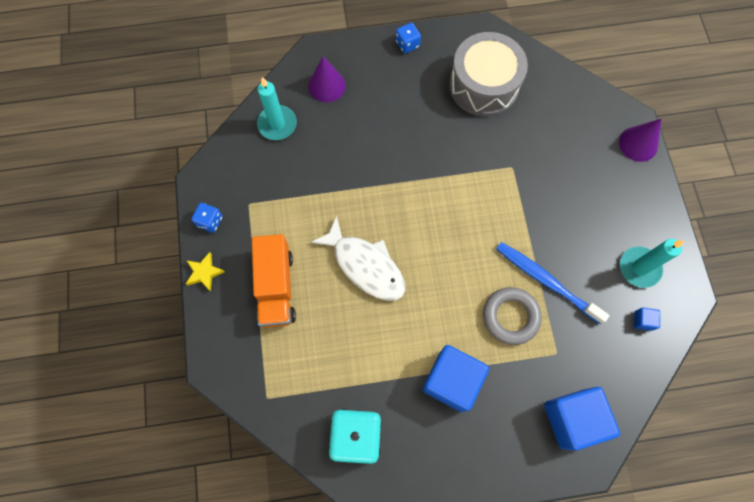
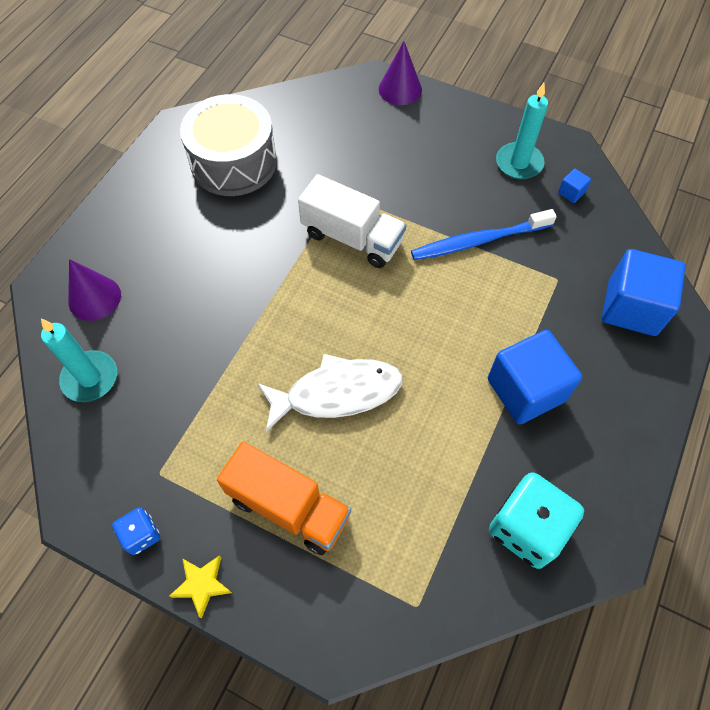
camera: 55 degrees left, 10 degrees down
blue dice [396,23,421,53] -> none
grey ring [483,287,542,345] -> none
none -> white truck [298,174,406,268]

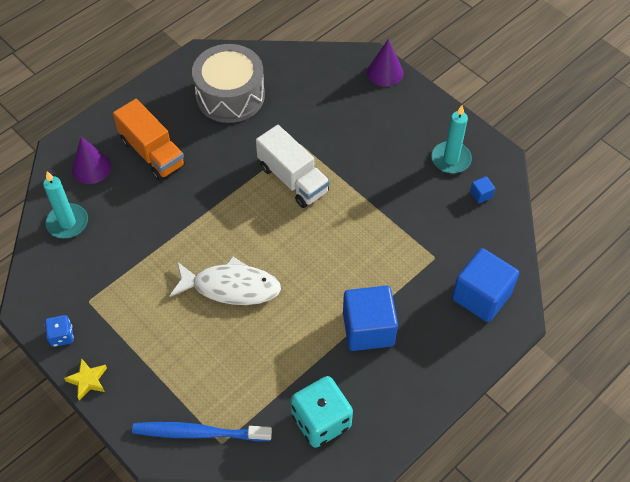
camera: 20 degrees right, 5 degrees down
orange truck [217,441,351,555] -> orange truck moved to [113,99,186,181]
blue toothbrush [411,209,557,260] -> blue toothbrush moved to [132,422,272,441]

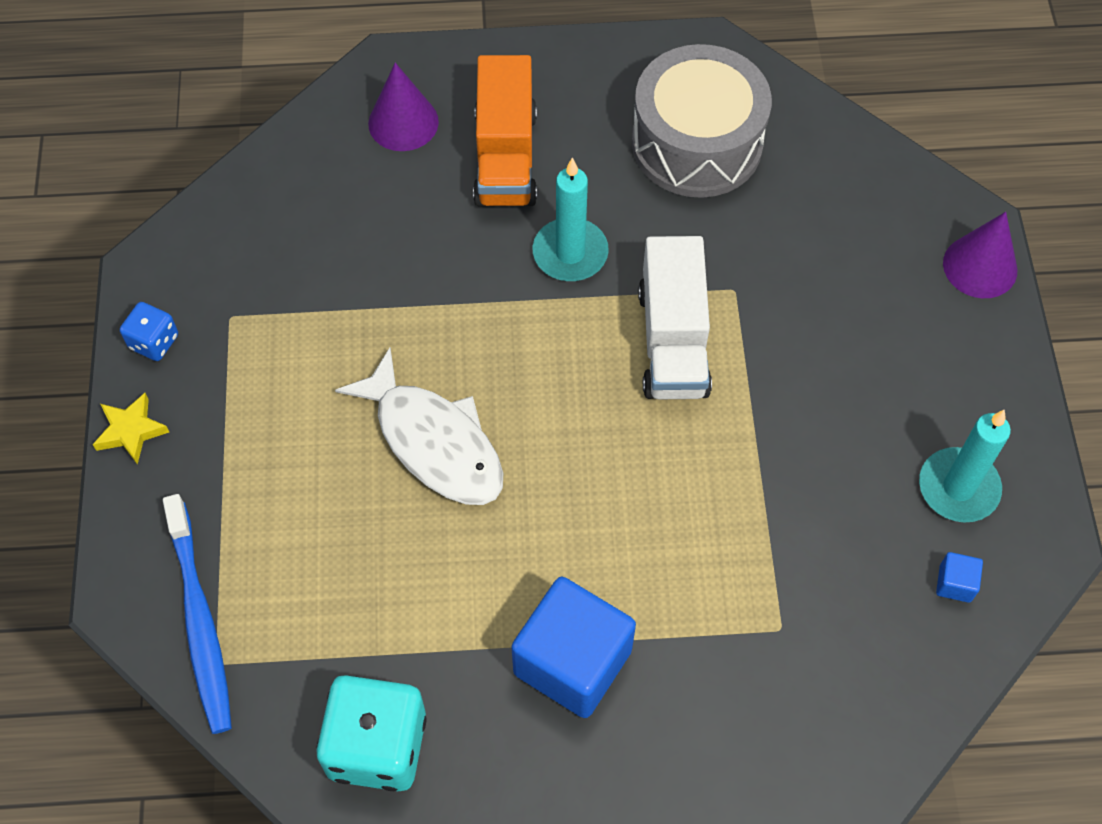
camera: 40 degrees right, 5 degrees up
turquoise candle [43,171,88,238] -> turquoise candle moved to [533,157,609,281]
blue toothbrush [132,422,272,441] -> blue toothbrush turned 150 degrees counterclockwise [163,494,232,734]
blue cube [452,248,519,322] -> none

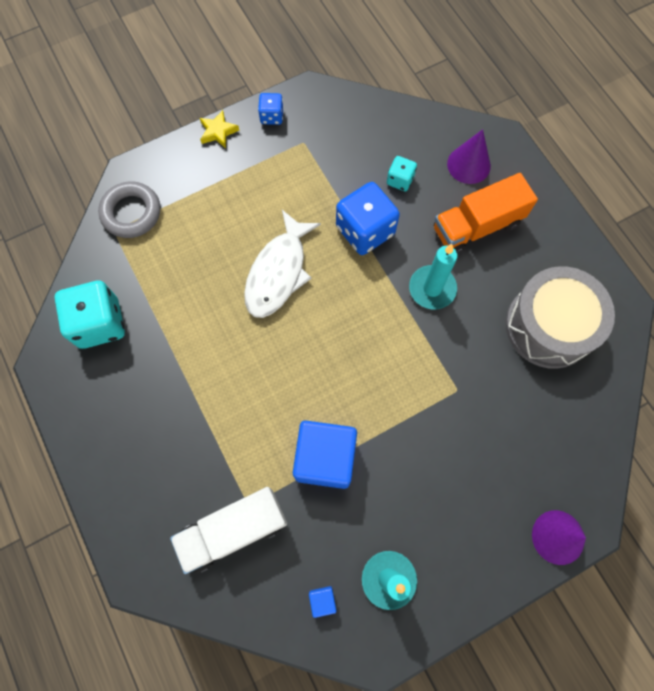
camera: 65 degrees right, 10 degrees up
blue toothbrush [163,494,232,734] -> grey ring [98,181,160,238]
blue cube [511,577,636,718] -> blue cube moved to [293,421,357,489]
white truck [638,236,712,400] -> white truck moved to [170,487,287,574]
none -> blue dice [336,182,400,255]
none -> turquoise dice [387,156,417,191]

